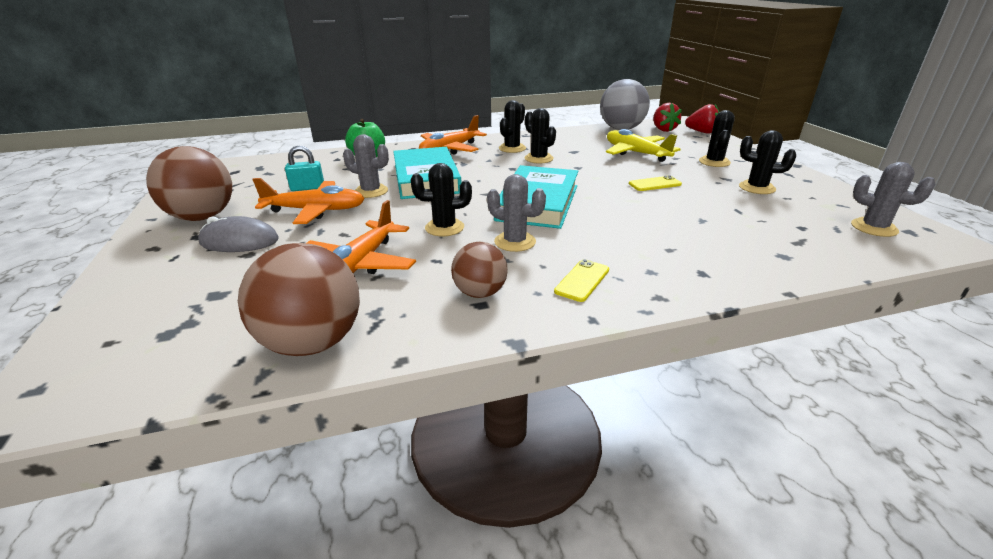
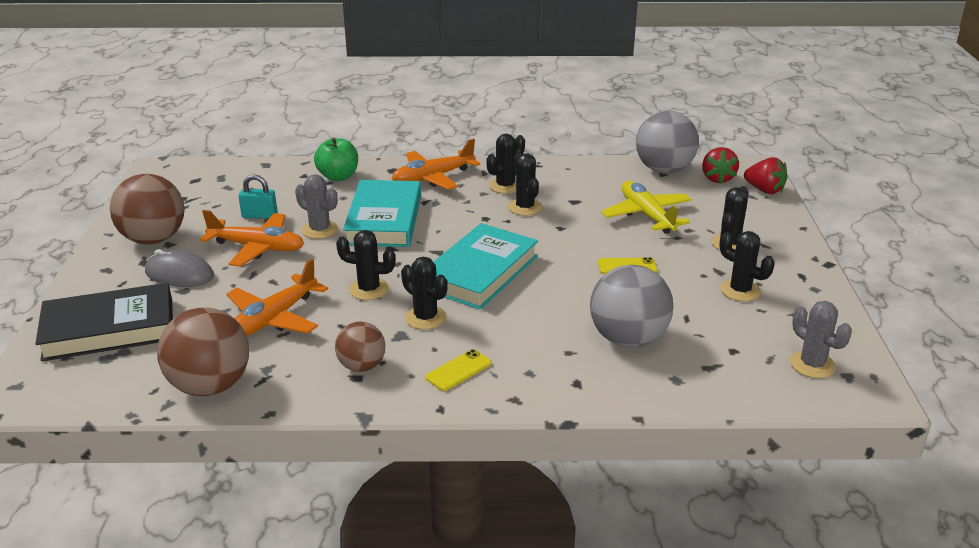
camera: 15 degrees right, 0 degrees up
grey cactus [487,174,546,252] -> black cactus [401,257,448,330]
none -> black book [35,283,173,361]
none -> grey ball [590,265,673,348]

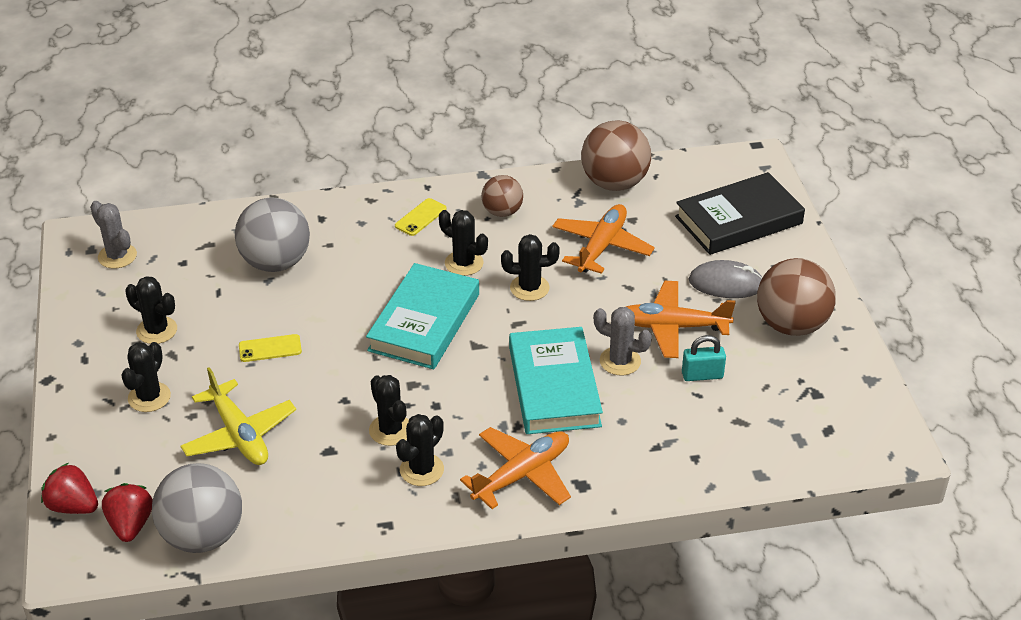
camera: 170 degrees right, 10 degrees up
green apple [314,138,358,181] -> none

